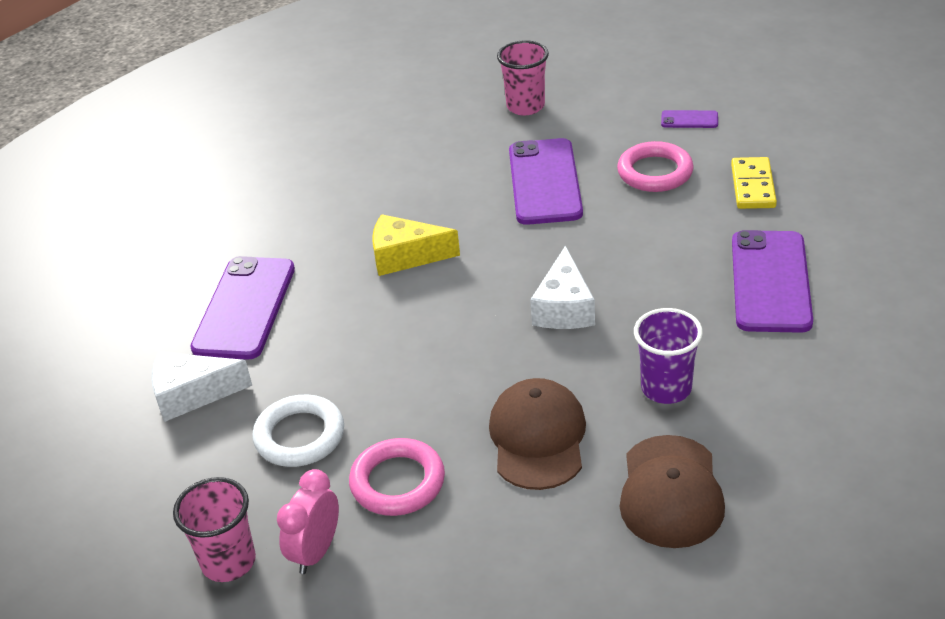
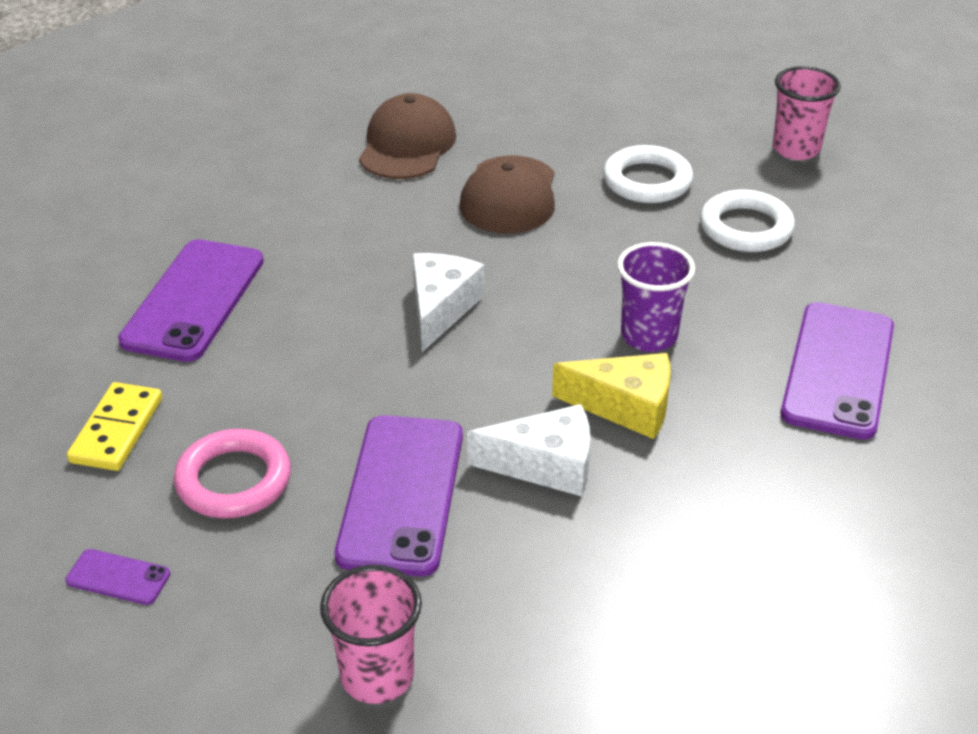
camera: 175 degrees left, 0 degrees up
white cheese [151,352,252,422] -> white cheese moved to [467,404,590,496]
pink clock [277,469,339,574] -> none
pink ring [349,438,445,516] -> white ring [603,145,693,203]
purple cup [634,308,703,404] -> purple cup moved to [617,242,695,352]

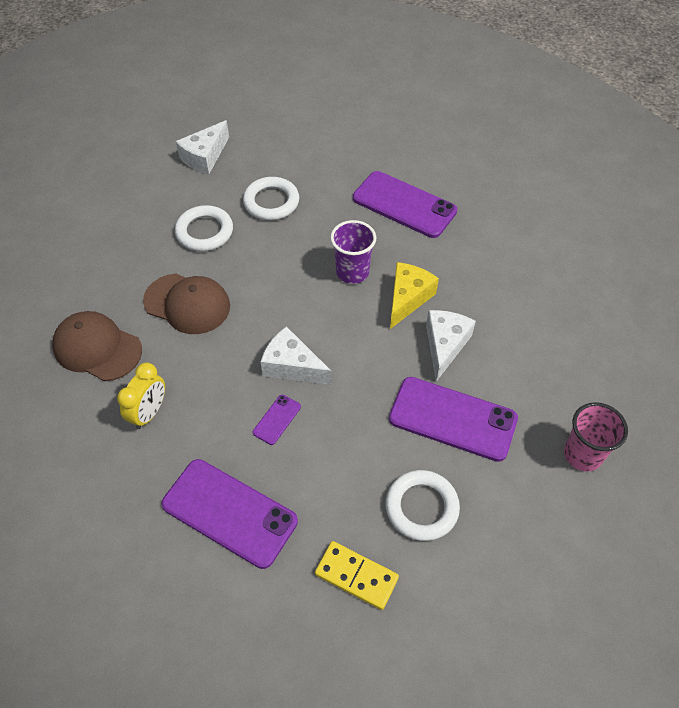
camera: 75 degrees left, 15 degrees up
purple phone [66,549,170,605] -> purple phone moved to [253,395,301,445]
pink ring [174,429,291,518] -> white ring [385,470,460,541]
pink cup [773,66,841,160] -> white cheese [176,120,229,174]
none -> yellow clock [117,363,165,429]

